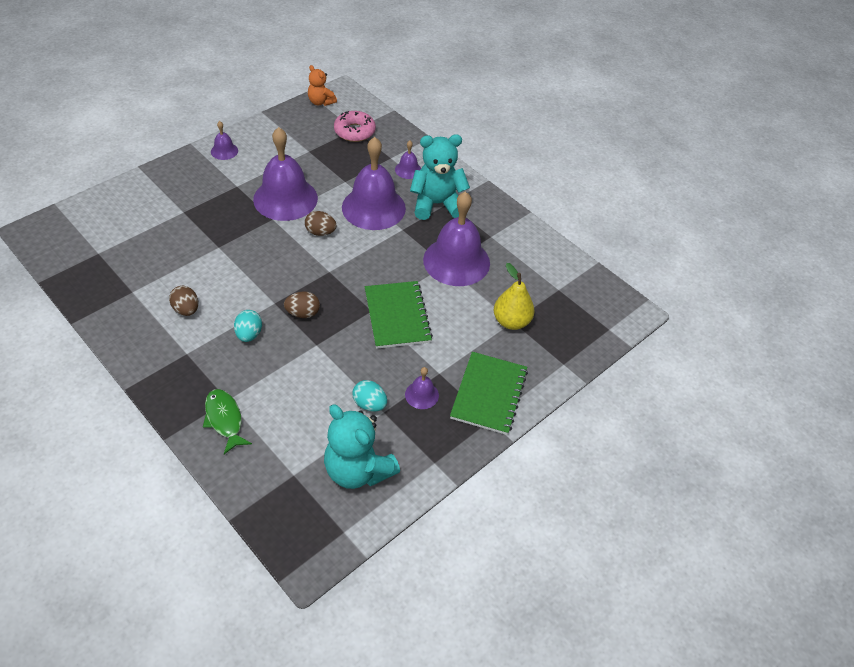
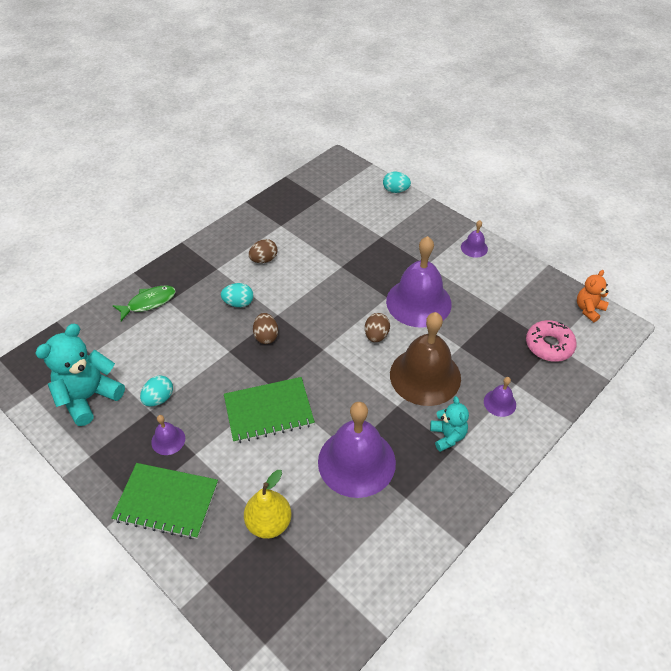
camera: 90 degrees right, 0 degrees up
purple bell [342,137,406,230] -> brown bell [390,312,461,406]
turquoise teddy bear [410,134,470,220] -> turquoise teddy bear [430,396,469,452], size x0.56
none -> turquoise egg [383,171,411,193]

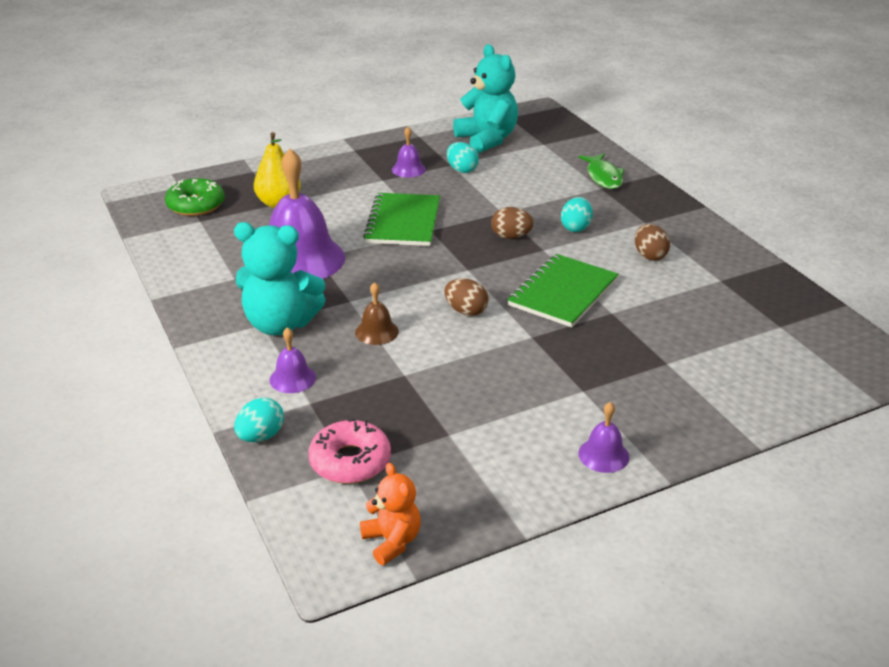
camera: 110 degrees right, 15 degrees down
green notebook [111,463,218,539] -> green notebook moved to [507,254,619,327]
turquoise egg [383,171,411,193] -> turquoise egg moved to [234,398,284,442]
purple bell [386,236,452,328] -> none
brown bell [390,312,461,406] -> brown bell [355,282,399,345], size x0.44
turquoise teddy bear [430,396,469,452] -> turquoise teddy bear [234,222,326,335], size x1.78
none -> green donut [165,178,225,216]

